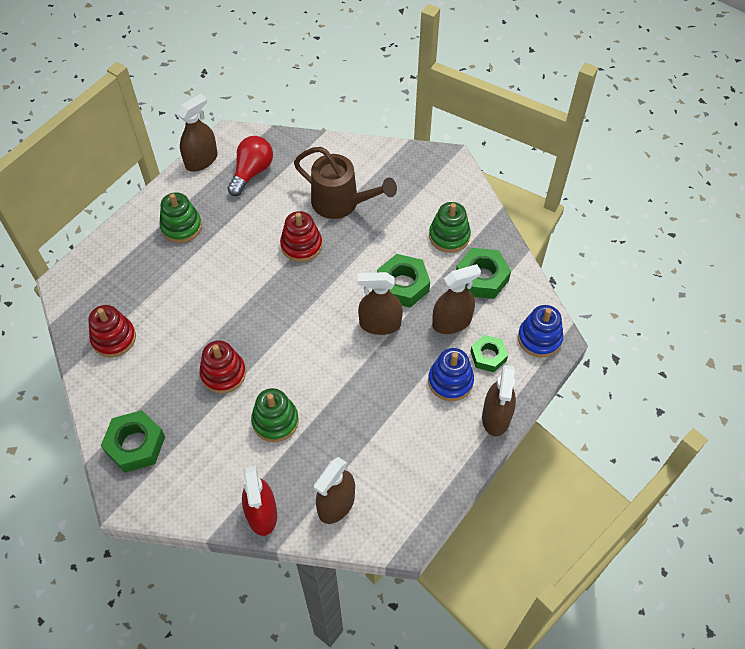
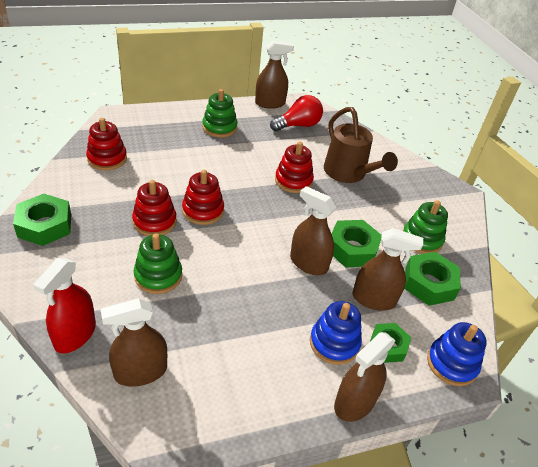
camera: 30 degrees right, 15 degrees down
none -> red stacking toy [182,170,224,225]

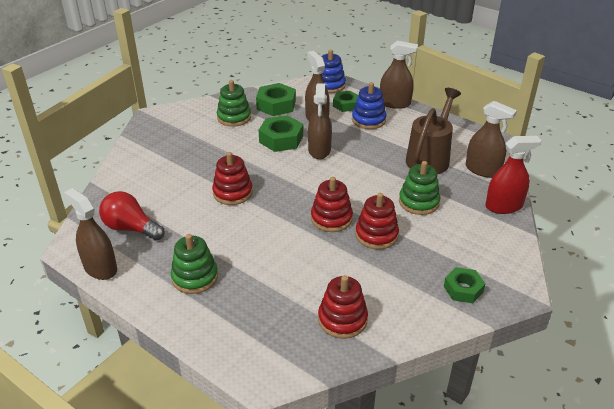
camera: 120 degrees left, 5 degrees down
green nut [13,194,71,246] -> green nut [444,267,485,303], size x0.66
brown watering can [324,107,398,183] -> brown watering can moved to [406,88,461,174]

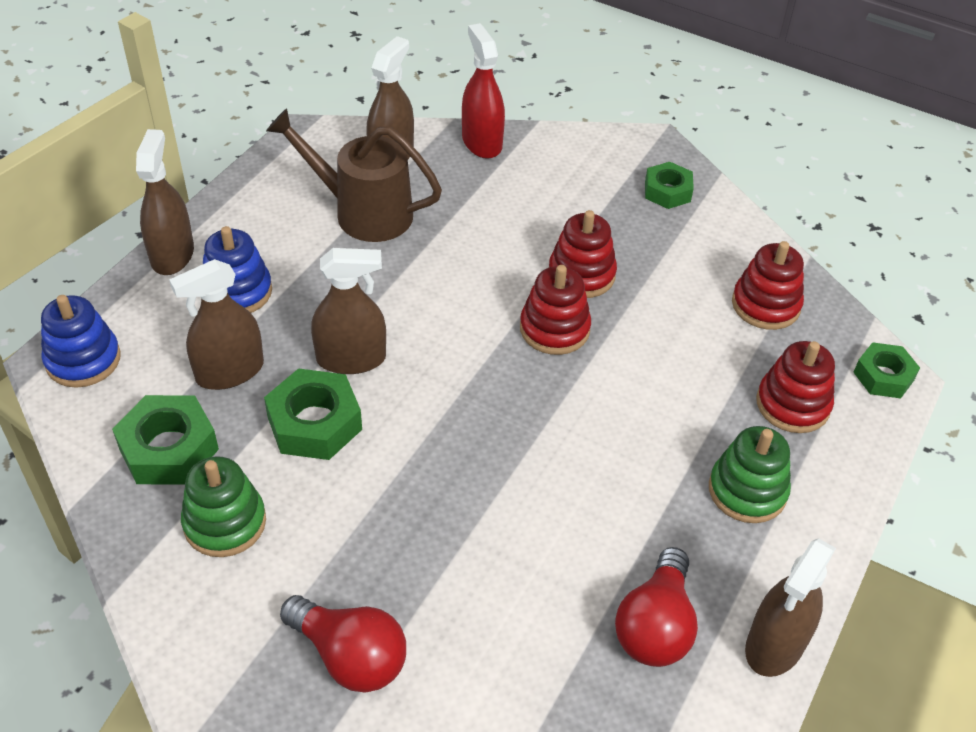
camera: 100 degrees left, 10 degrees up
red stacking toy [212,152,253,205] -> red stacking toy moved to [756,341,835,433]
green nut [333,91,359,112] -> green nut moved to [853,342,920,398]
green stacking toy [399,161,441,215] -> none
none -> red light bulb [280,595,406,693]

